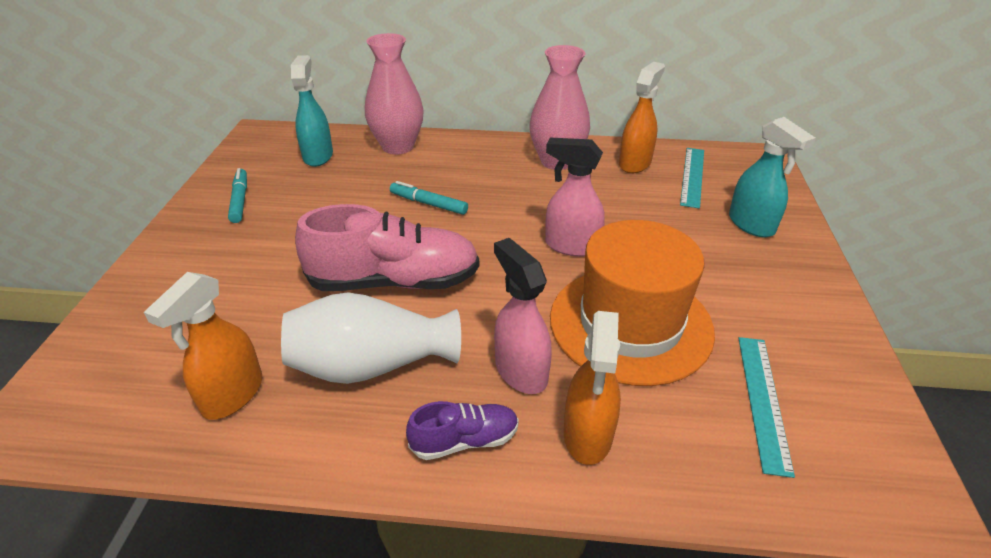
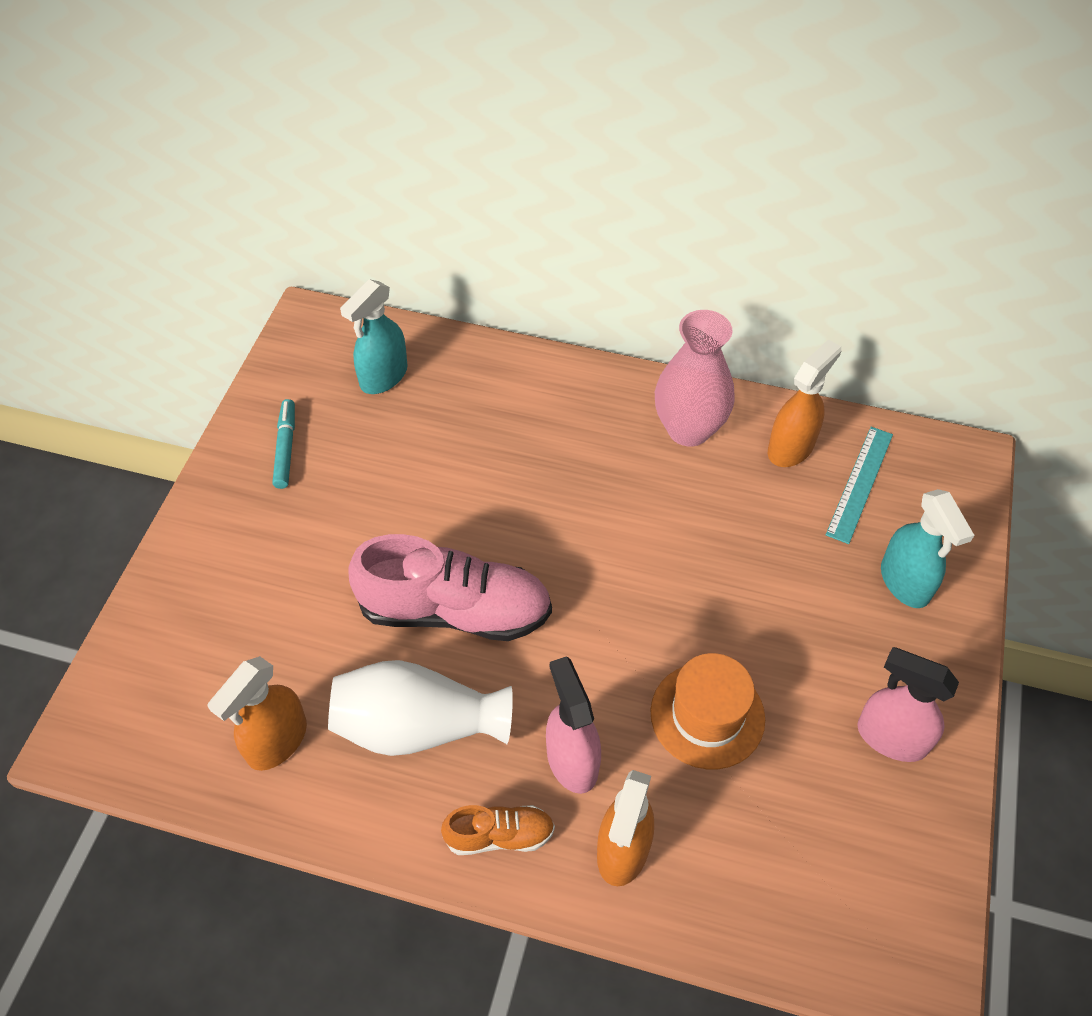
camera: 10 degrees right, 15 degrees up
turquoise spray bottle [291,55,333,167] -> turquoise spray bottle turned 150 degrees counterclockwise [340,279,408,394]
pink vase [365,33,424,155] -> none
turquoise marker [390,181,468,215] -> none
purple shoe [406,401,519,460] -> orange shoe [441,805,555,855]
pink spray bottle [545,138,605,257] -> pink spray bottle moved to [857,647,959,762]
orange hat [550,220,715,386] -> orange hat [650,653,765,769], size x0.63
turquoise ruler [738,337,795,478] -> none

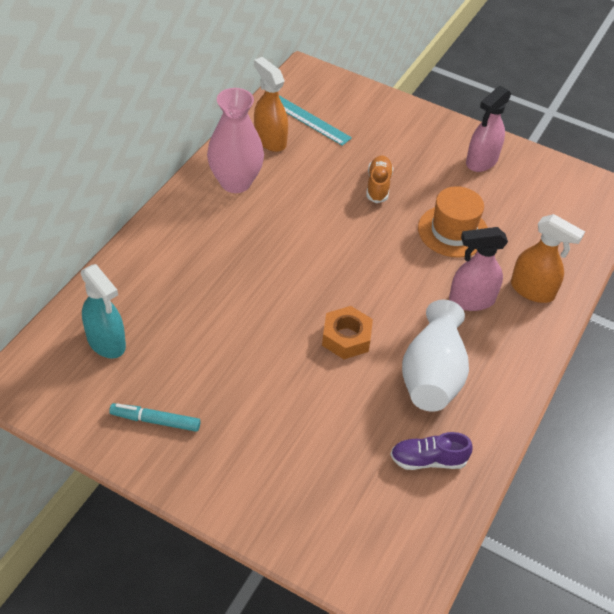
camera: 80 degrees left, 5 degrees down
orange spray bottle [207,656,307,771] -> purple shoe [390,432,473,470]
pink shoe [348,534,552,641] -> orange nut [322,306,373,359]
orange shoe [441,805,555,855] -> orange shoe moved to [366,156,393,203]
turquoise spray bottle [881,489,974,608] -> none

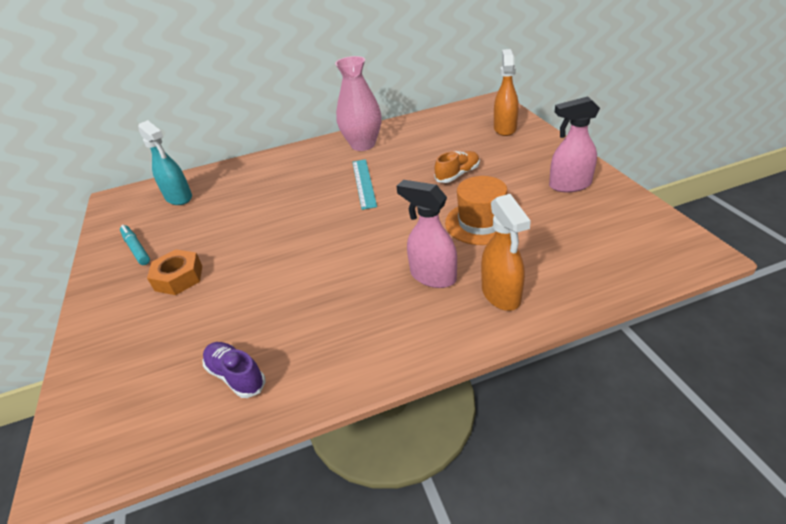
camera: 50 degrees right, 10 degrees down
turquoise spray bottle [81,264,126,359] -> turquoise spray bottle turned 45 degrees counterclockwise [138,120,192,205]
orange spray bottle [254,57,288,152] -> orange spray bottle moved to [494,49,519,136]
turquoise ruler [279,96,352,146] -> turquoise ruler moved to [352,159,377,210]
orange nut [322,306,373,359] -> orange nut moved to [147,249,202,295]
white vase [402,300,469,412] -> none

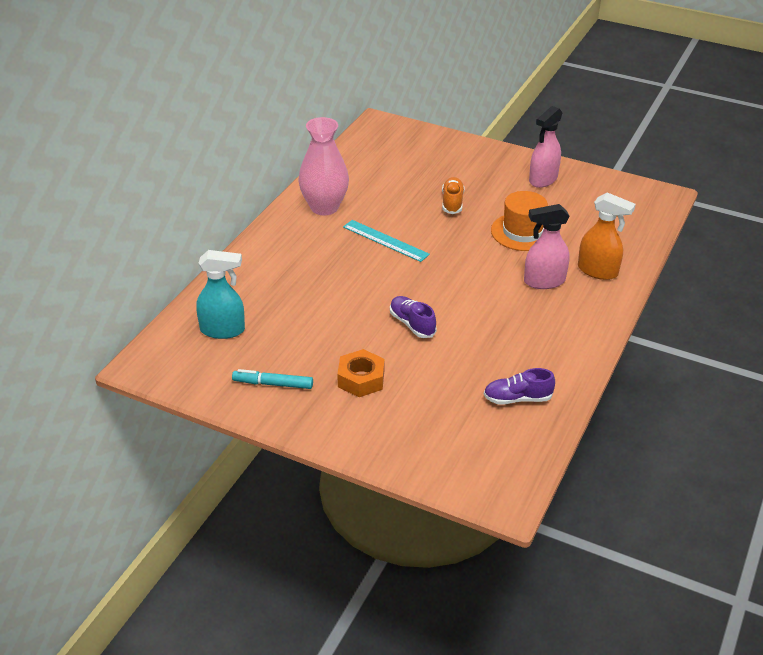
camera: 50 degrees left, 0 degrees up
orange spray bottle [494,49,519,136] -> none
none -> purple shoe [390,296,436,338]

